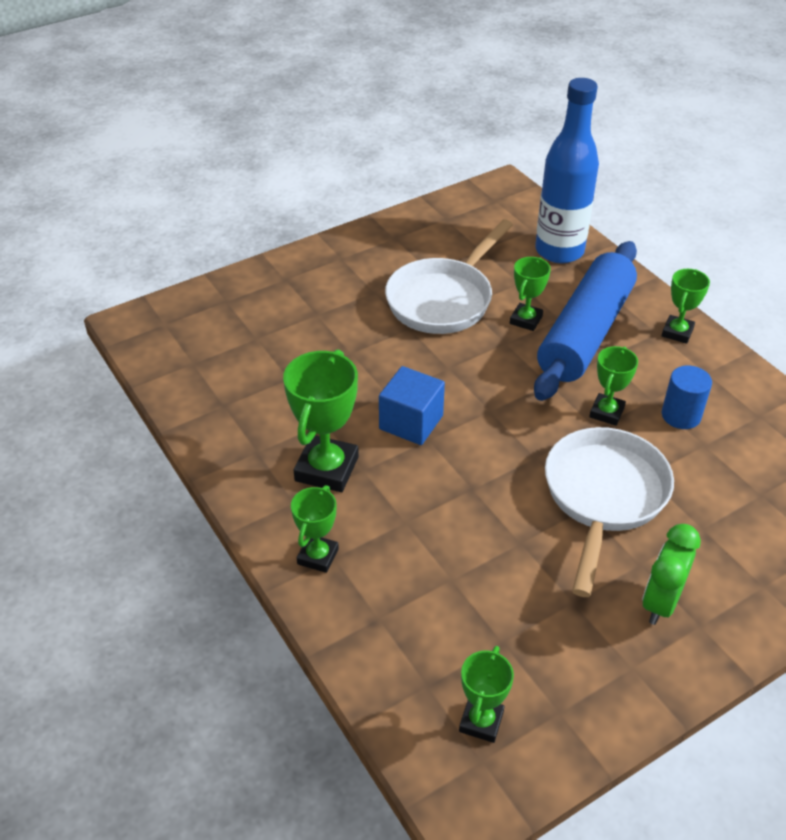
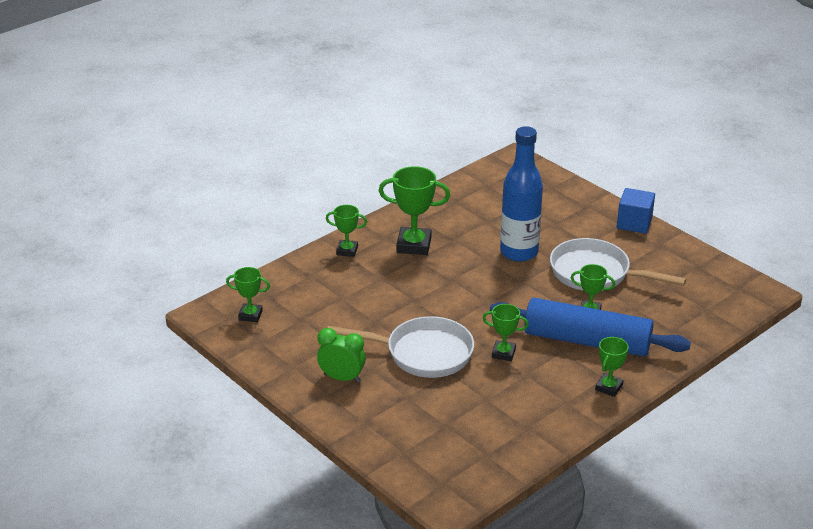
camera: 80 degrees right, 10 degrees down
blue cube [379,366,445,445] -> blue cube moved to [617,188,655,234]
blue bottle [535,78,599,263] -> blue bottle moved to [500,126,543,262]
green trophy [662,269,710,344] -> green trophy turned 75 degrees counterclockwise [595,337,629,397]
blue cylinder [662,366,712,429] -> none

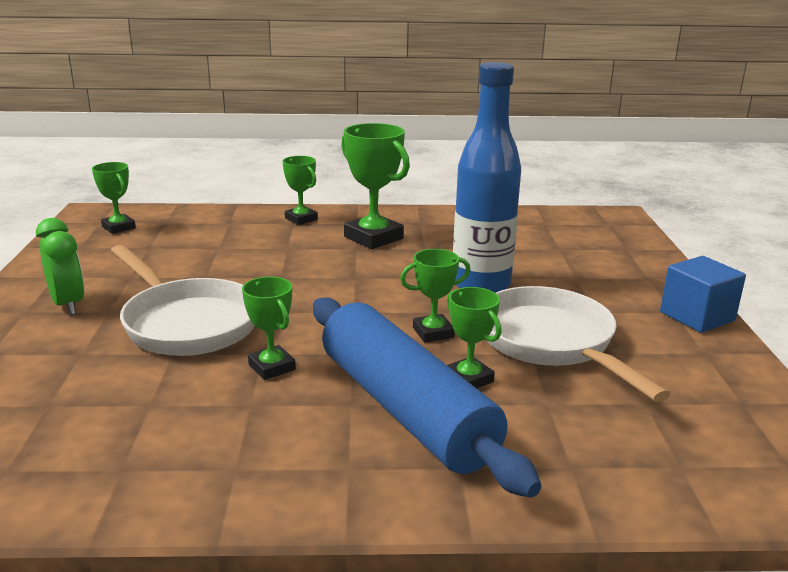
camera: 40 degrees right, 10 degrees down
green trophy [595,337,629,397] -> green trophy moved to [400,249,471,343]

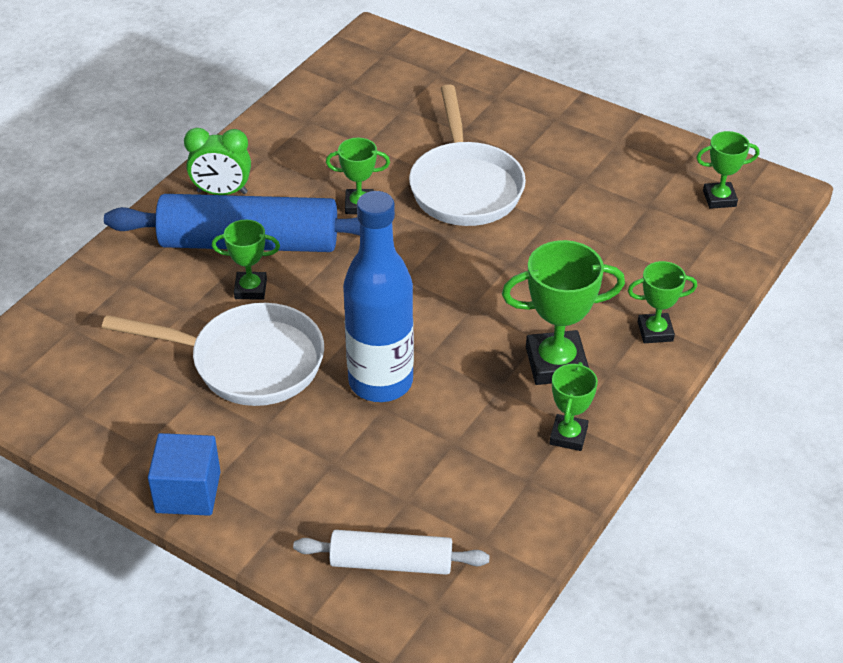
camera: 125 degrees right, 20 degrees up
green clock [36,218,85,315] -> green clock moved to [184,128,251,195]
white pan [111,245,254,356] -> white pan turned 90 degrees counterclockwise [409,85,526,226]
green trophy [400,249,471,343] -> green trophy moved to [549,362,598,451]
none -> white rolling pin [293,530,490,575]

